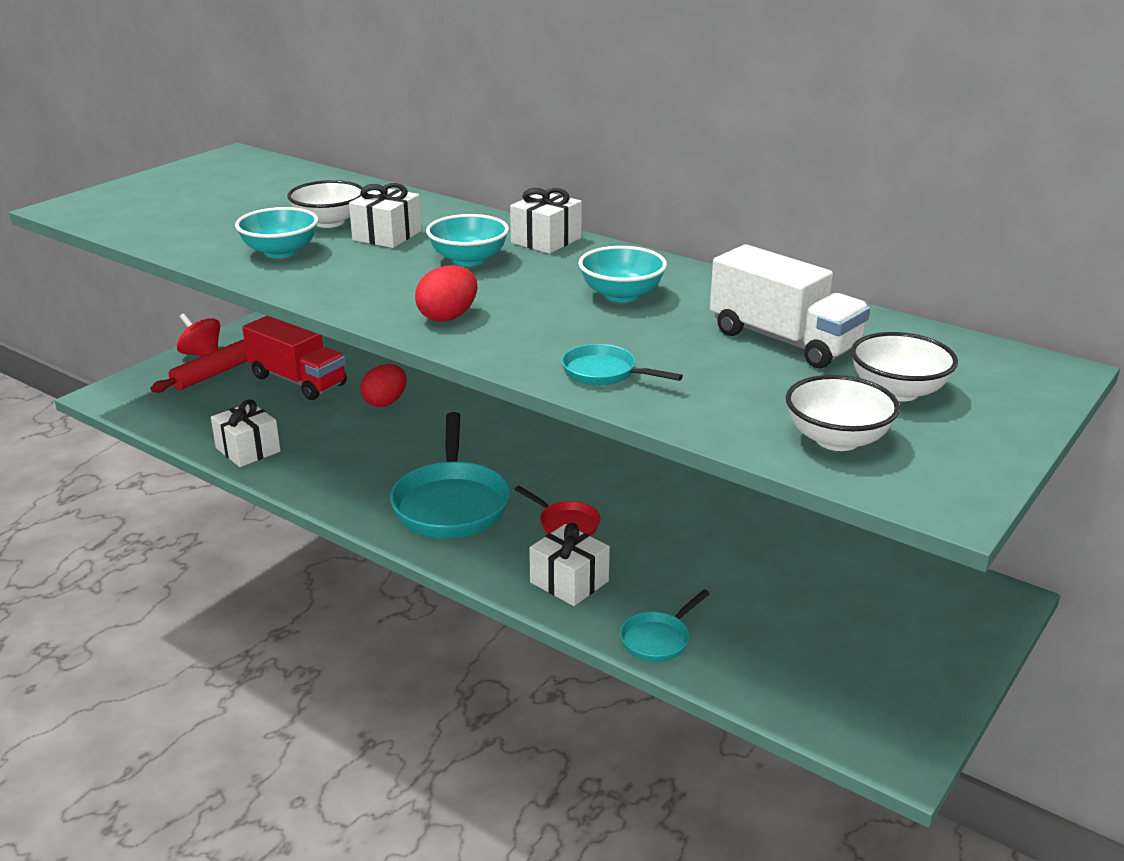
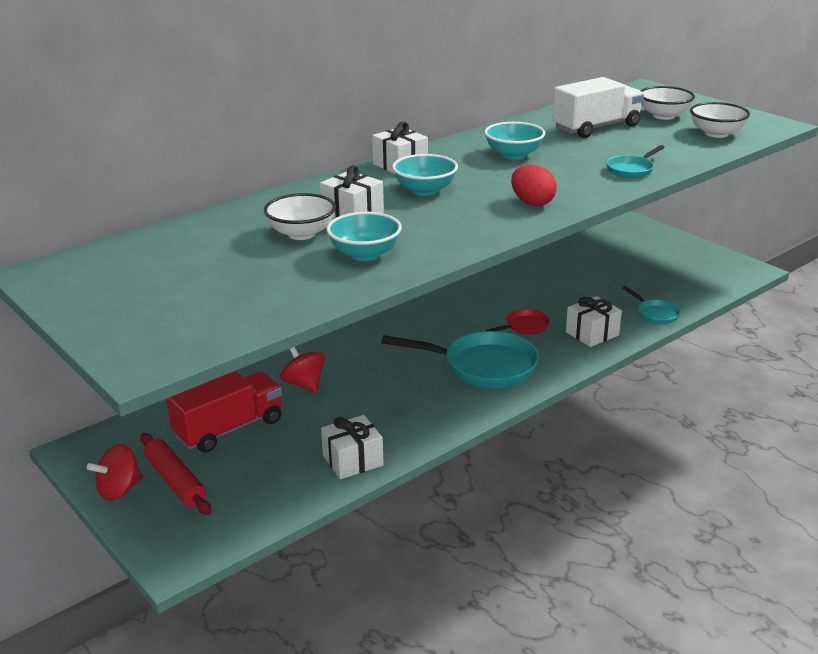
camera: 75 degrees left, 0 degrees up
red egg [360,364,407,407] -> red spinning top [281,347,325,393]

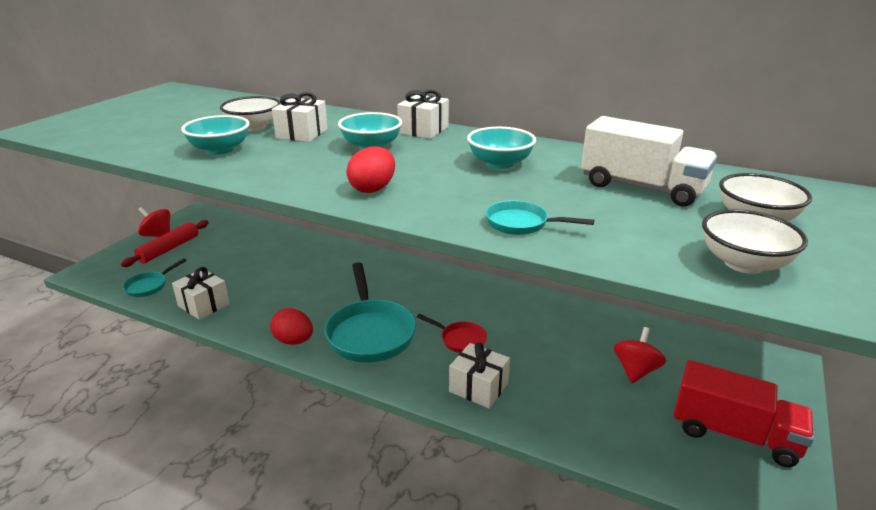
camera: 65 degrees right, 0 degrees up
red truck [166,371,282,453] -> red truck moved to [674,360,814,467]
red spinning top [281,347,325,393] -> red spinning top moved to [614,327,666,383]
turquoise pan [622,286,681,324] -> turquoise pan moved to [123,258,187,297]
none -> red egg [270,308,313,345]

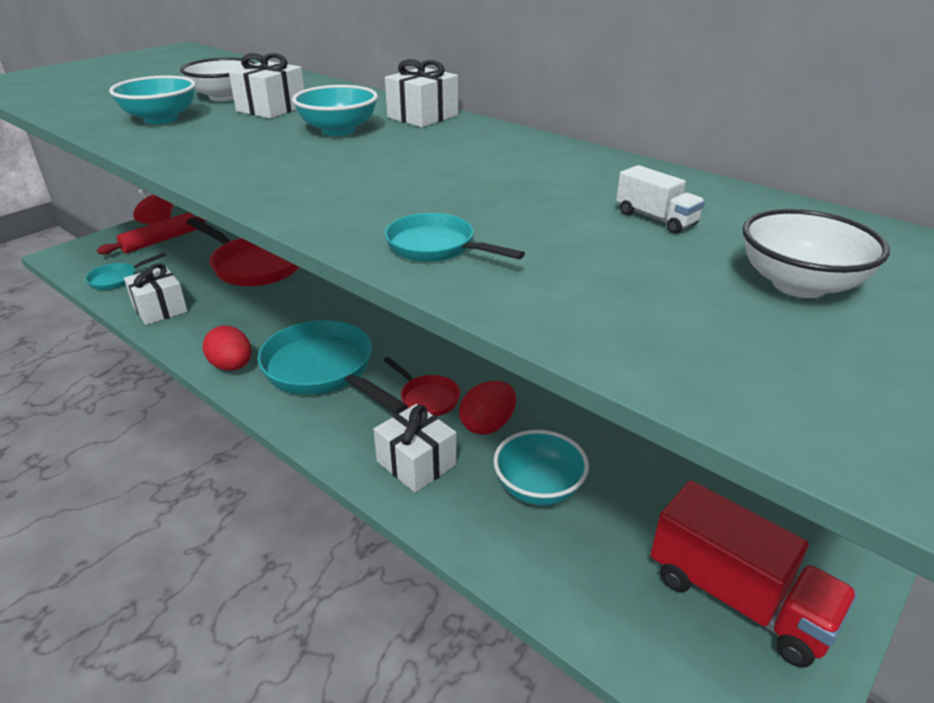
camera: 15 degrees right, 5 degrees up
turquoise pan [325,262,416,362] -> turquoise pan turned 135 degrees clockwise [257,320,408,414]
red egg [347,146,395,193] -> red egg moved to [459,381,516,435]
turquoise bowl [467,127,536,169] -> turquoise bowl moved to [493,430,589,506]
white truck [581,116,717,207] -> white truck [616,165,705,234], size x0.47
red spinning top [614,327,666,383] -> none
white bowl [702,209,808,274] -> none
none -> red pan [186,218,299,286]

